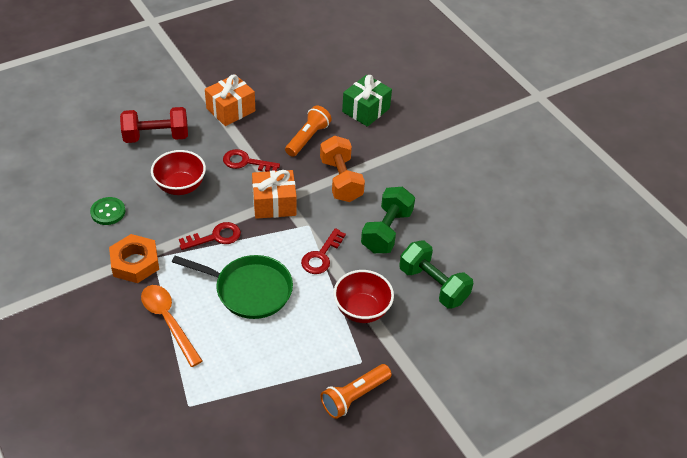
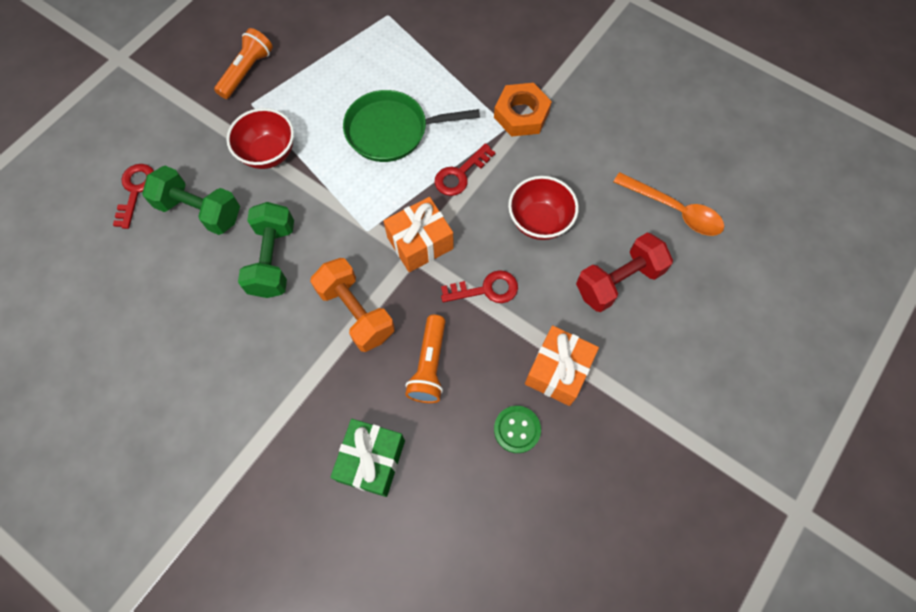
camera: 160 degrees right, 20 degrees up
green button [90,197,125,225] -> green button moved to [494,406,541,453]
orange spoon [141,285,202,367] -> orange spoon moved to [613,172,724,236]
red key [301,228,346,274] -> red key moved to [113,164,154,229]

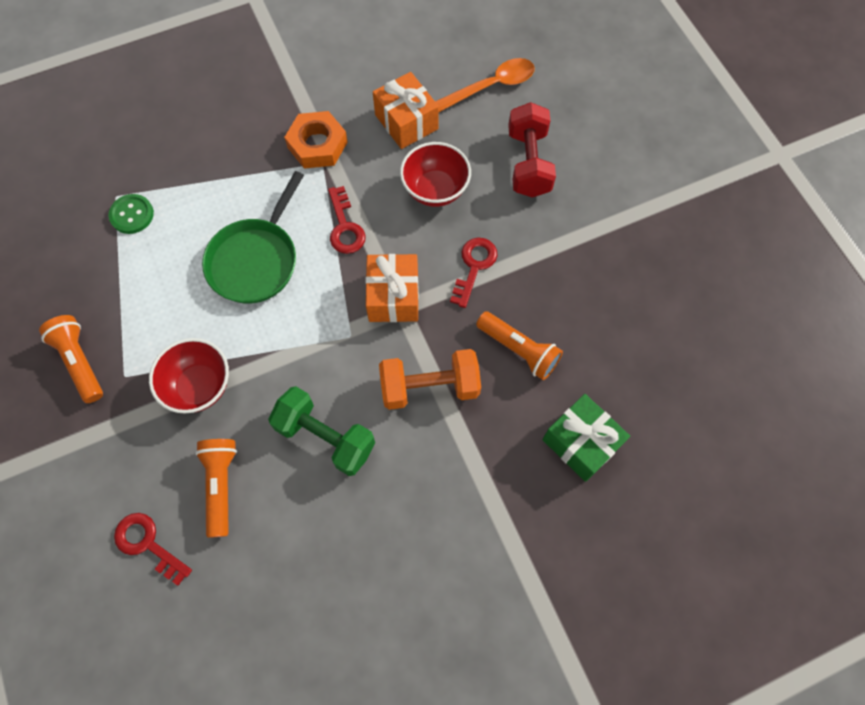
camera: 60 degrees left, 0 degrees up
green dumbbell [142,165,240,235] -> orange flashlight [195,439,237,538]
green button [494,406,541,453] -> green button moved to [109,194,154,234]
orange gift [525,325,599,406] -> orange gift moved to [373,72,439,149]

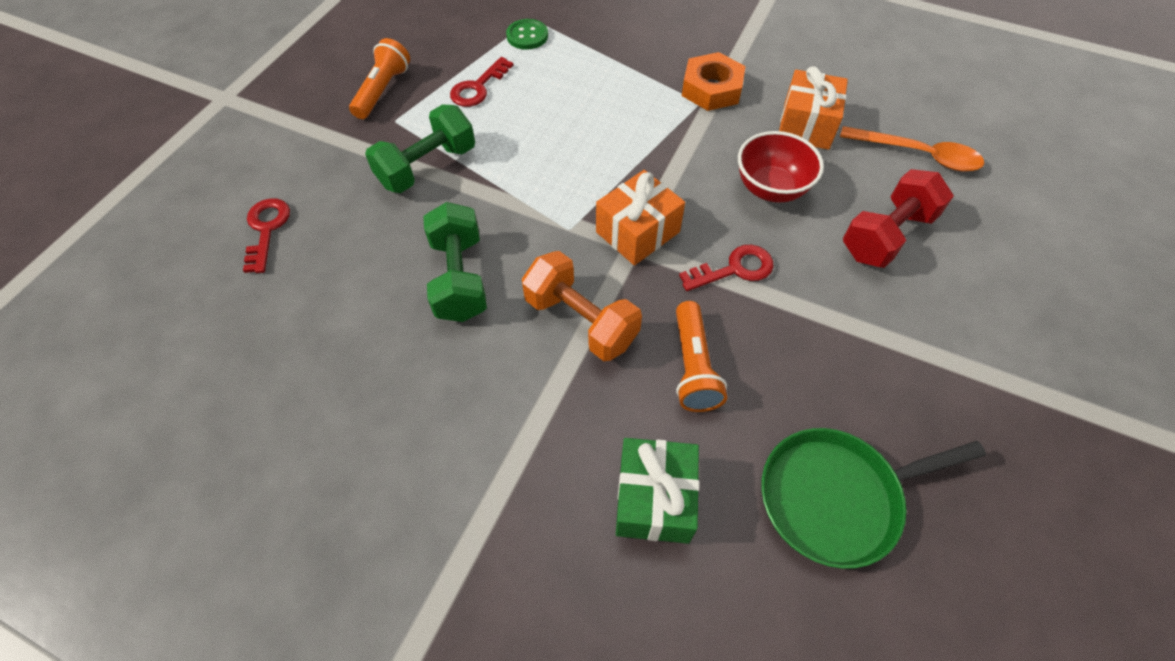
camera: 50 degrees right, 10 degrees down
red bowl [149,338,229,413] -> green dumbbell [365,104,475,193]
orange flashlight [195,439,237,538] -> none
green pan [202,171,304,304] -> green pan moved to [761,428,986,569]
red key [328,186,366,254] -> red key moved to [450,57,514,107]

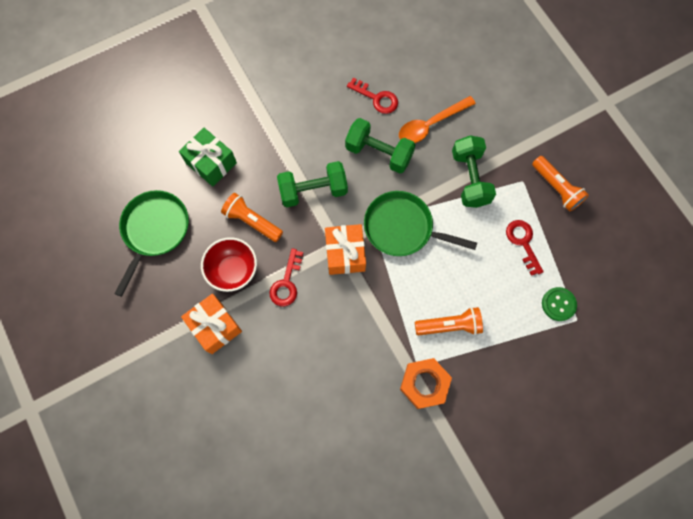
camera: 125 degrees right, 15 degrees up
red key [243,198,290,273] -> red key moved to [347,78,398,114]
orange dumbbell [522,251,642,361] -> green dumbbell [277,161,348,207]
red bowl [738,131,824,202] -> red bowl moved to [201,237,257,292]
orange gift [779,66,848,150] -> orange gift moved to [181,294,242,354]
orange spoon [840,126,984,172] -> orange spoon moved to [399,96,476,143]
red dumbbell [843,169,954,268] -> none
none -> green pan [364,191,477,256]
none -> orange flashlight [415,307,483,335]

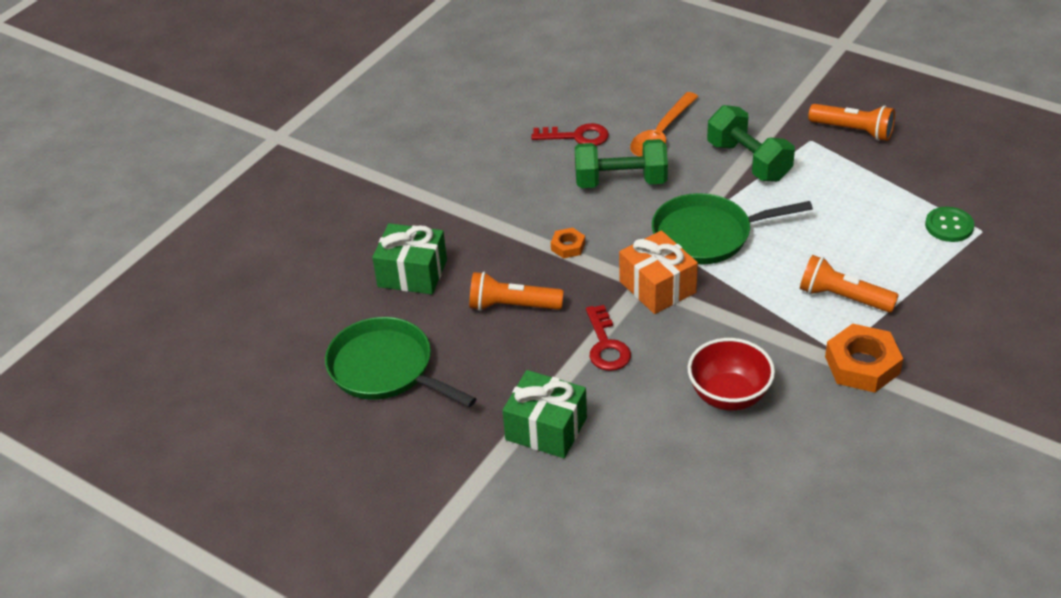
camera: 25 degrees left, 30 degrees down
green pan [114,190,189,297] -> green pan turned 45 degrees counterclockwise [325,317,477,407]
orange gift [181,294,242,354] -> green gift [502,370,587,458]
red bowl [201,237,257,292] -> red bowl moved to [688,338,775,411]
green dumbbell [277,161,348,207] -> orange nut [551,228,585,259]
orange flashlight [415,307,483,335] -> orange flashlight turned 120 degrees counterclockwise [800,255,899,313]
red key [506,220,544,276] -> none

